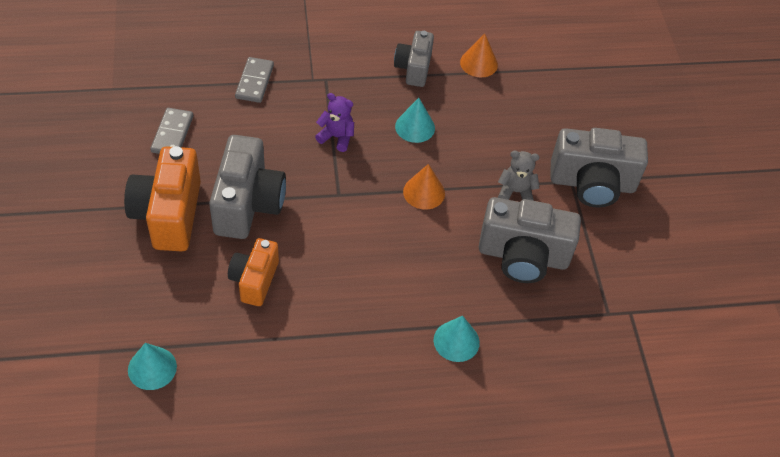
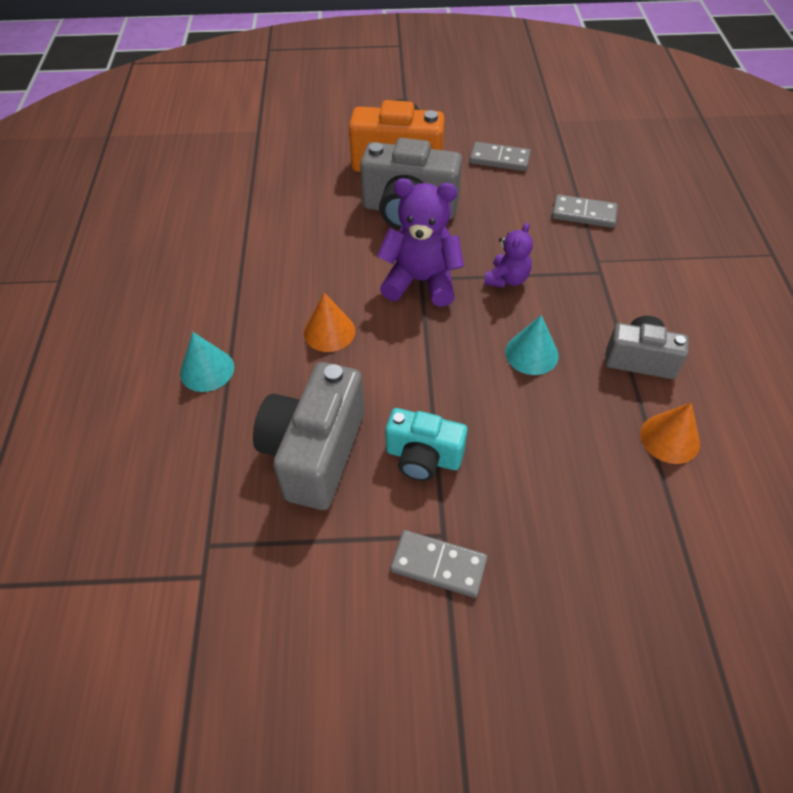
camera: 100 degrees right, 0 degrees up
turquoise cone [128,343,177,390] -> none
orange camera [228,238,279,306] -> none
orange cone [403,164,445,210] -> orange cone moved to [304,292,355,352]
grey teddy bear [498,151,540,201] -> turquoise camera [385,408,467,481]
grey camera [550,128,648,207] -> grey domino [390,530,487,598]
none -> purple teddy bear [377,178,464,307]

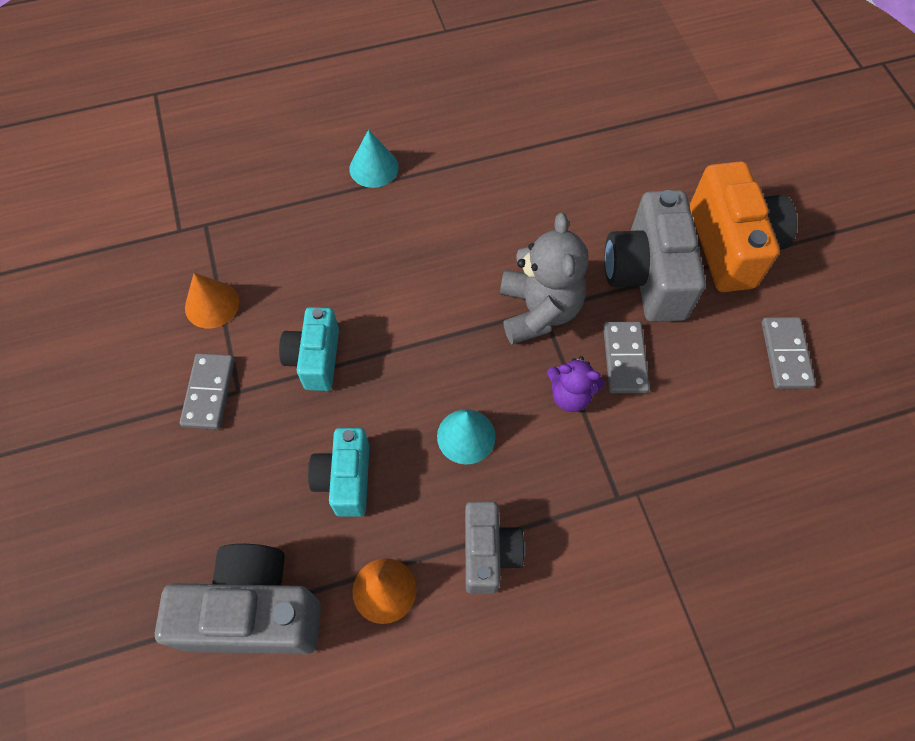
camera: 75 degrees right, 10 degrees up
grey camera [253,362,364,510] -> grey camera moved to [155,544,321,654]
orange cone [304,292,355,352] -> orange cone moved to [185,273,239,329]
purple teddy bear [377,178,464,307] -> grey teddy bear [500,213,588,344]
grey domino [552,194,618,228] -> grey domino moved to [603,322,650,393]
none -> turquoise camera [308,428,369,517]

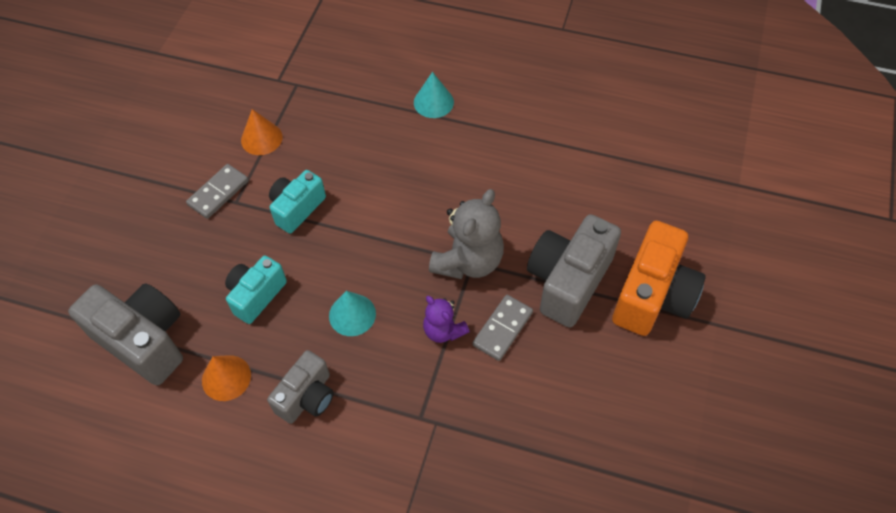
camera: 35 degrees right, 5 degrees down
grey domino [762,317,816,389] -> none

